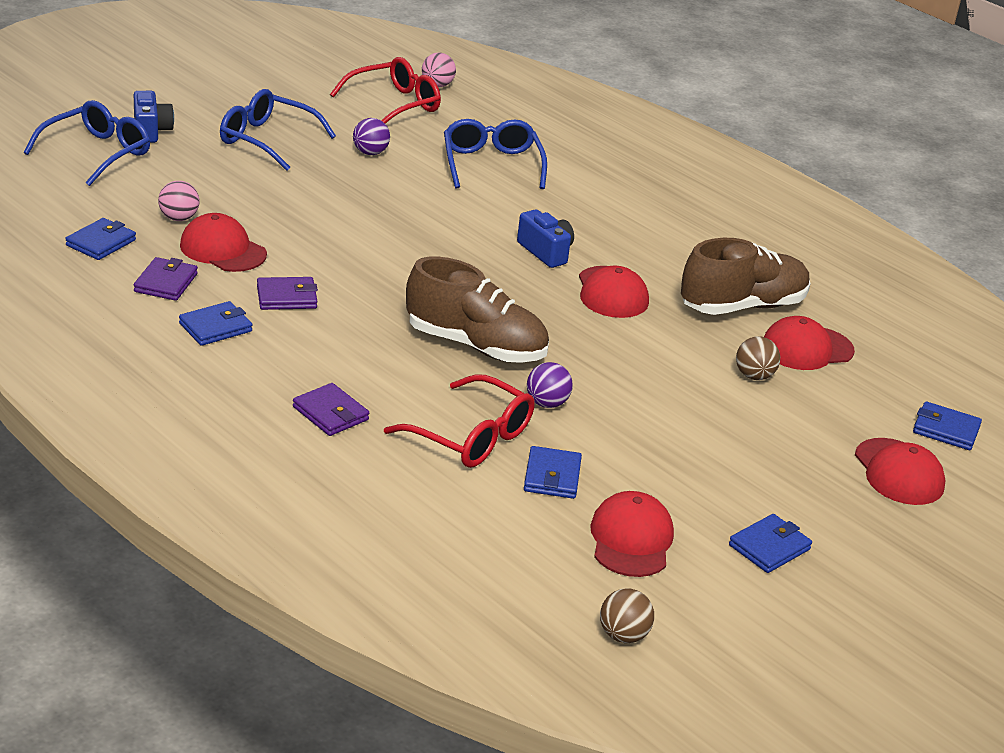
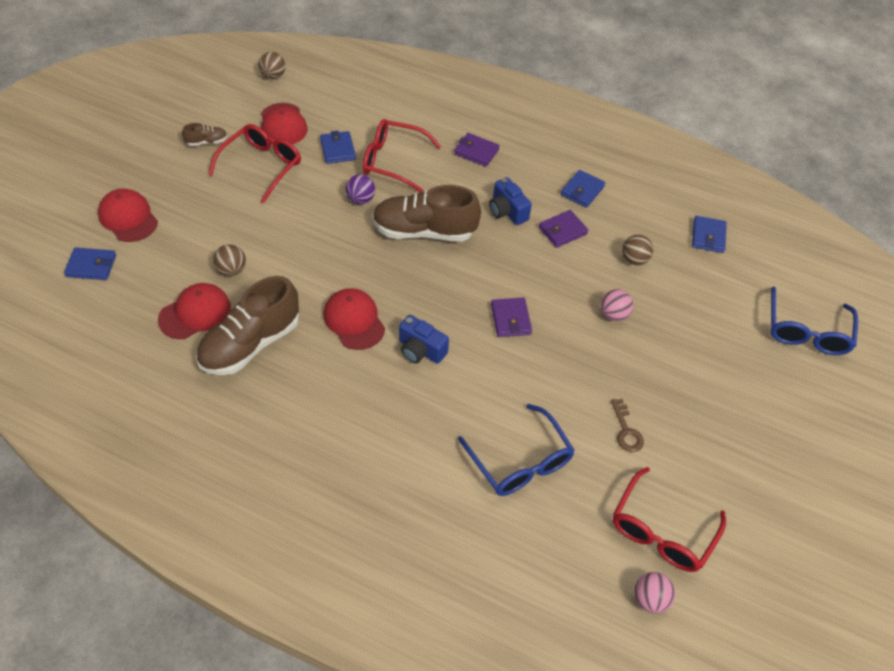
camera: 160 degrees right, 20 degrees up
blue camera [134,91,174,143] -> blue camera moved to [489,177,532,225]
purple wallet [134,257,198,301] -> purple wallet moved to [491,298,532,337]
pink ball [158,181,199,221] -> pink ball moved to [601,289,633,321]
red cap [180,213,267,272] -> brown ball [622,235,653,265]
blue glasses [220,89,336,171] -> none
purple ball [353,118,390,155] -> brown key [611,399,644,452]
blue wallet [729,514,812,573] -> brown shoe [182,123,228,146]
none -> red glasses [208,124,301,204]

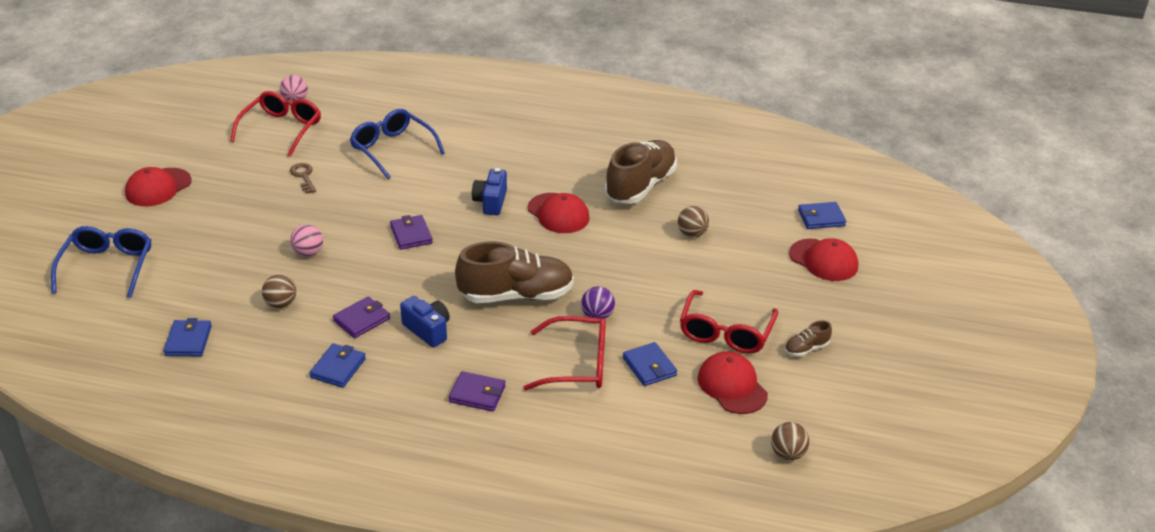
camera: 170 degrees right, 15 degrees down
red cap [158,283,231,339] -> red cap moved to [125,167,191,206]
blue camera [399,315,449,364] -> blue camera turned 105 degrees counterclockwise [472,168,507,215]

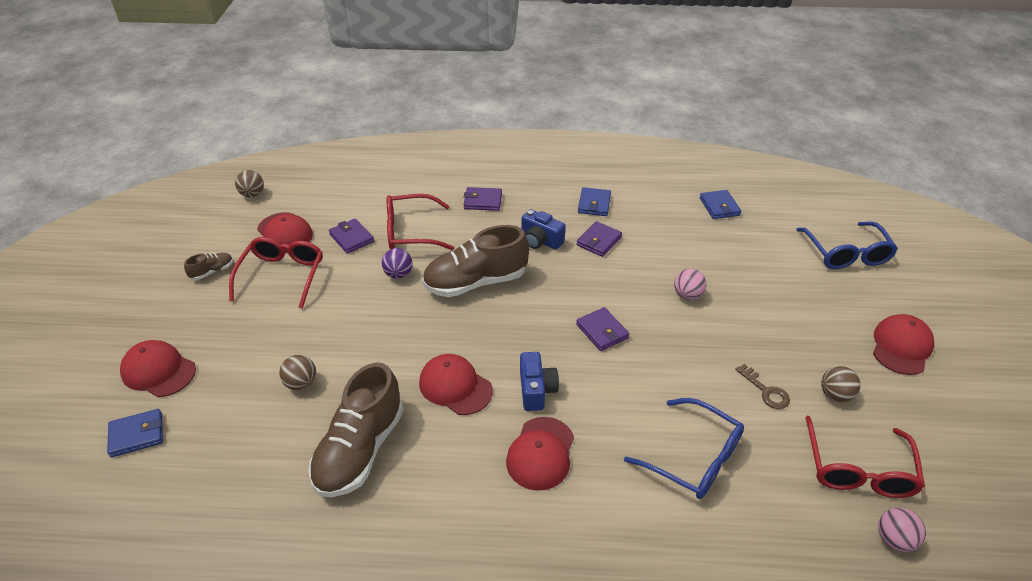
camera: 170 degrees right, 5 degrees up
brown ball [262,275,296,308] -> brown ball moved to [821,366,860,402]
blue wallet [623,342,677,386] -> purple wallet [329,218,374,254]
none -> red cap [506,417,574,491]

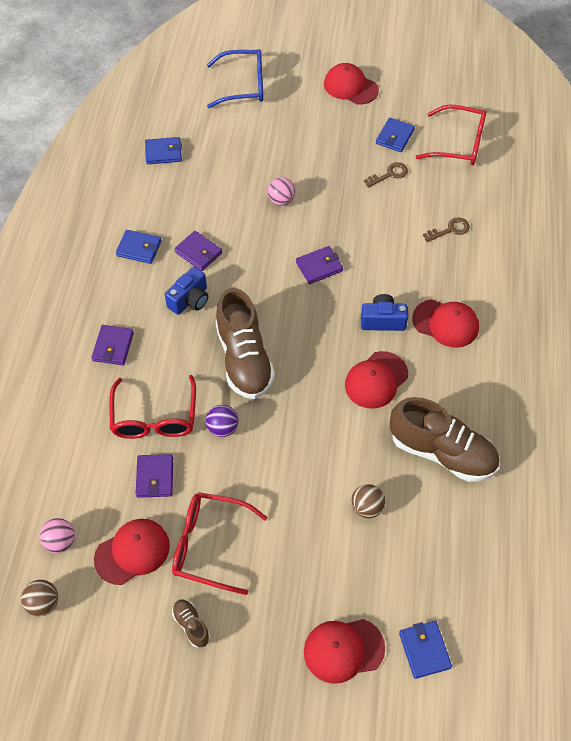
camera: 85 degrees left, 15 degrees up
red cap [120,340,196,397] -> red cap turned 45 degrees clockwise [304,619,385,684]
purple wallet [329,218,374,254] -> purple wallet turned 60 degrees counterclockwise [136,454,173,498]
blue glasses [624,398,744,499] -> brown key [423,217,470,242]
brown ball [821,366,860,402] -> blue wallet [376,117,415,152]
pink ball [878,508,926,552] -> pink ball moved to [39,518,75,553]

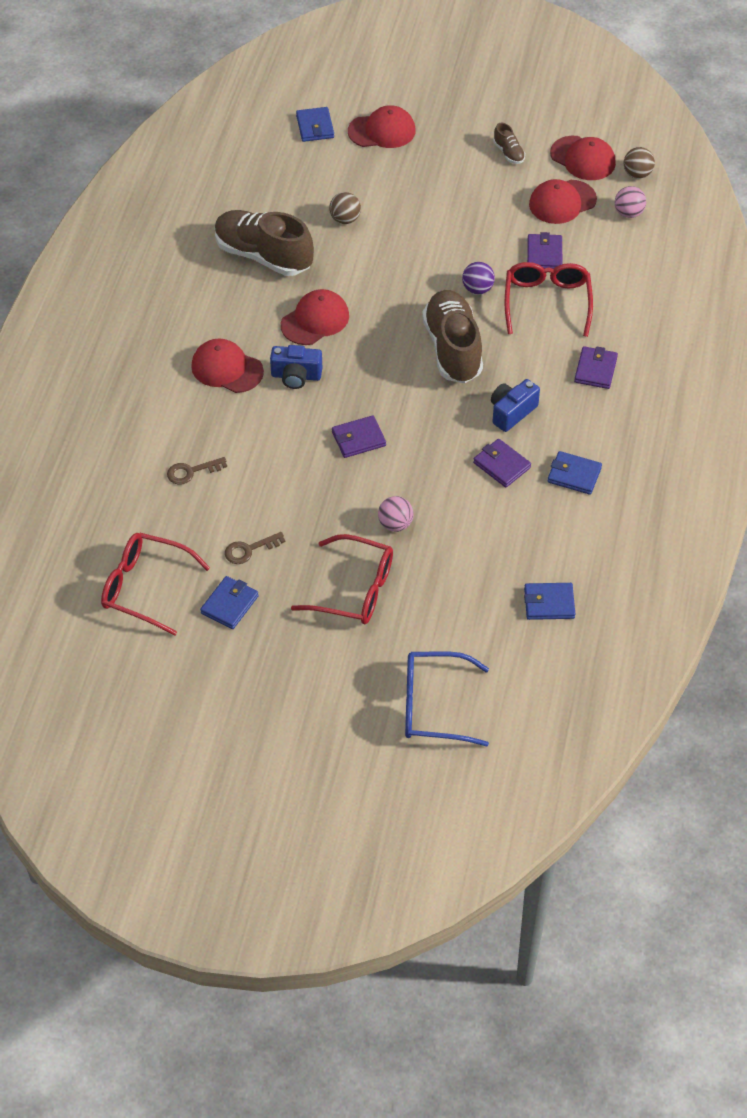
camera: 175 degrees left, 5 degrees down
red glasses [172,492,268,595] -> red glasses moved to [291,534,393,624]
red cap [324,63,379,105] -> red cap moved to [550,136,616,180]

